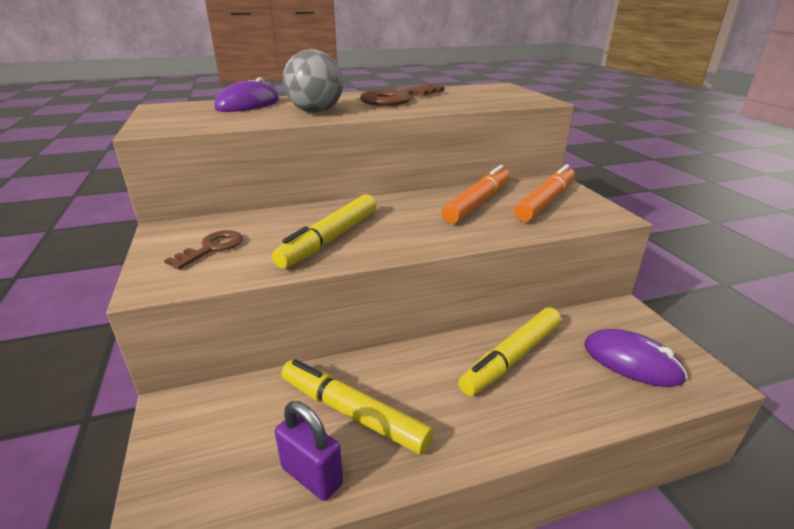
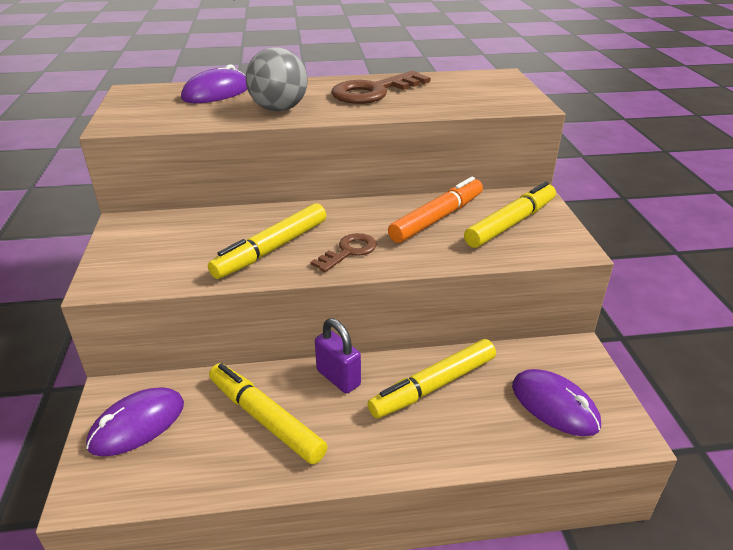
camera: 10 degrees right, 5 degrees up
brown key [164,230,243,269] -> brown key moved to [311,233,377,272]
purple padlock [275,401,343,501] -> purple padlock moved to [315,318,361,394]
orange marker [514,164,575,222] -> yellow marker [464,182,556,248]
none -> purple mouse [86,387,184,456]

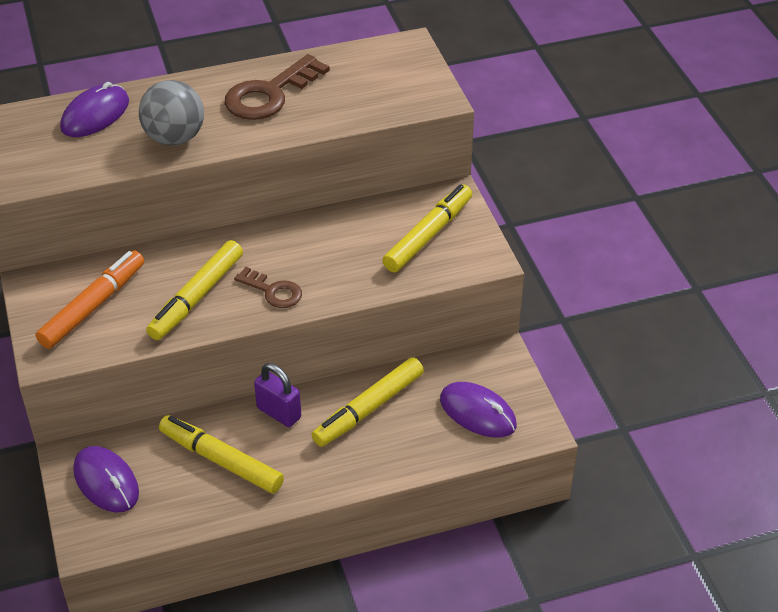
camera: 10 degrees left, 10 degrees up
purple mouse [86,387,184,456] -> purple mouse turned 75 degrees counterclockwise [73,446,139,512]
brown key [311,233,377,272] -> brown key turned 90 degrees clockwise [234,267,302,308]
orange marker [388,177,483,243] -> orange marker moved to [36,250,144,349]

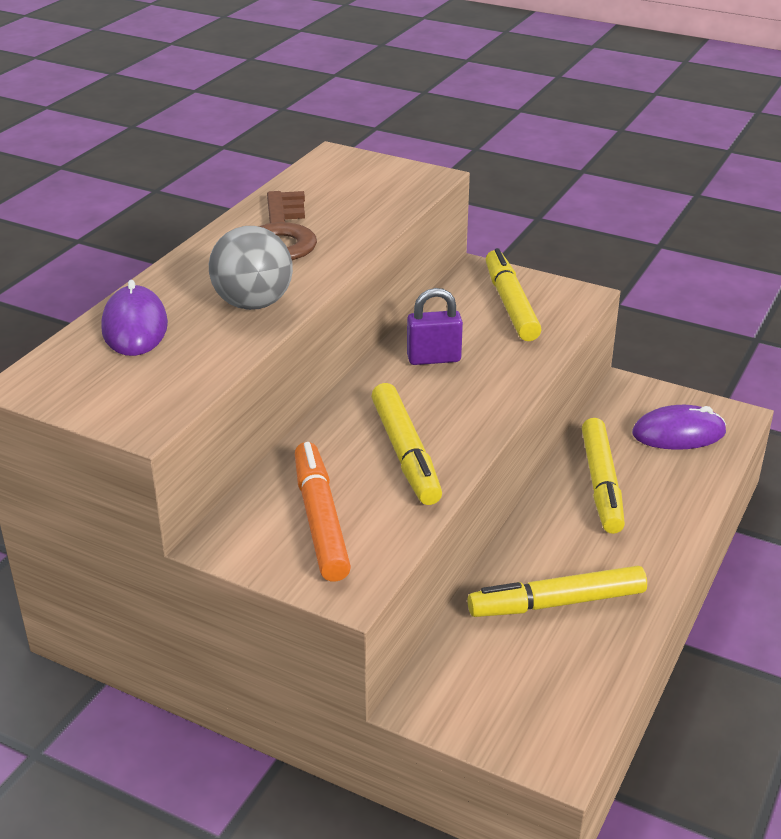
camera: 45 degrees left, 10 degrees down
purple mouse [73,446,139,512] -> none
brown key [234,267,302,308] -> none
purple padlock [254,363,301,427] -> purple padlock moved to [407,288,463,365]

